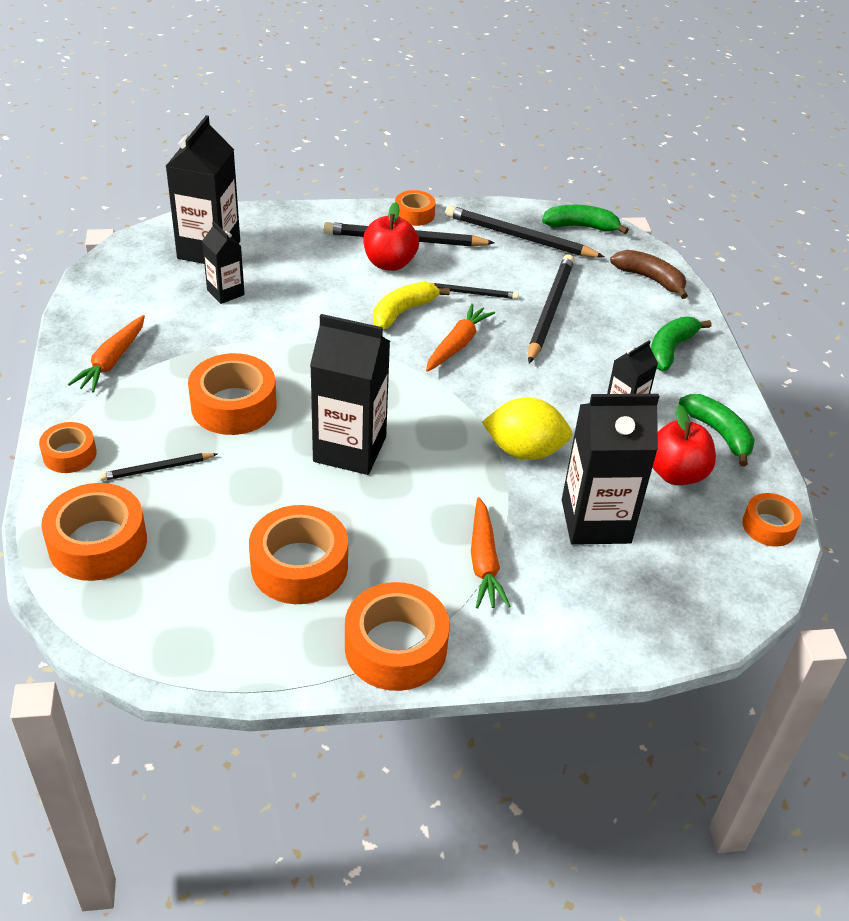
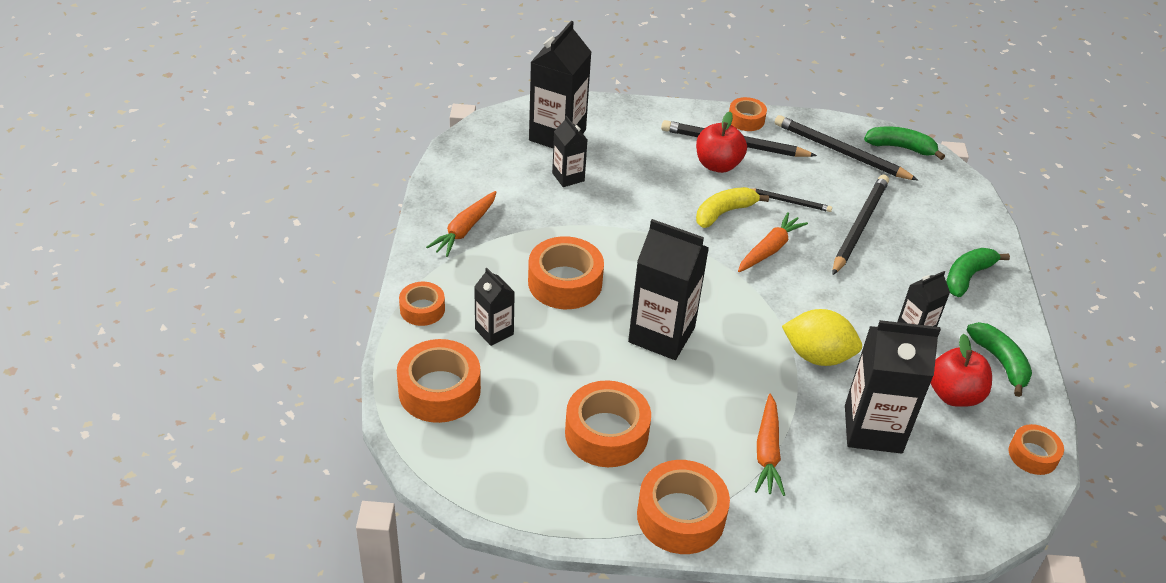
camera: 10 degrees right, 0 degrees up
black pencil [99,453,217,481] -> black carton [474,268,515,346]
brown banana [610,250,688,299] -> none

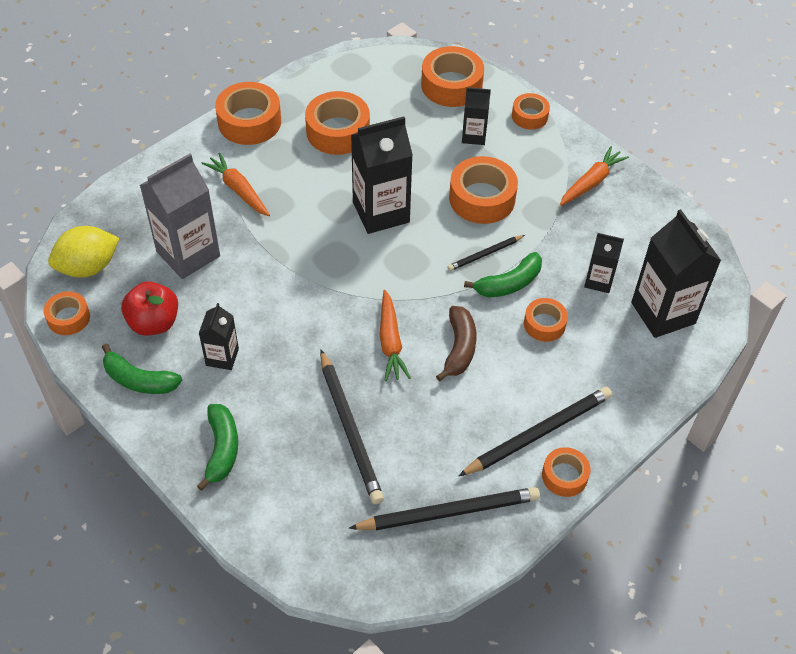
camera: 135 degrees right, 10 degrees up
orange carrot [426,191,496,257] -> orange carrot turned 60 degrees clockwise [560,146,629,206]
red apple [696,112,747,173] -> none
yellow banana [696,187,769,228] -> brown banana [436,306,476,381]
black pencil [750,188,832,212] -> black pencil moved to [447,235,525,271]
yellow lemon [782,309,862,366] -> yellow lemon moved to [48,226,120,278]
black carton [845,320,941,454] -> grey carton [140,154,220,279]
green banana [864,127,945,160] -> green banana moved to [464,252,542,298]
none -> orange tape [524,298,568,342]

